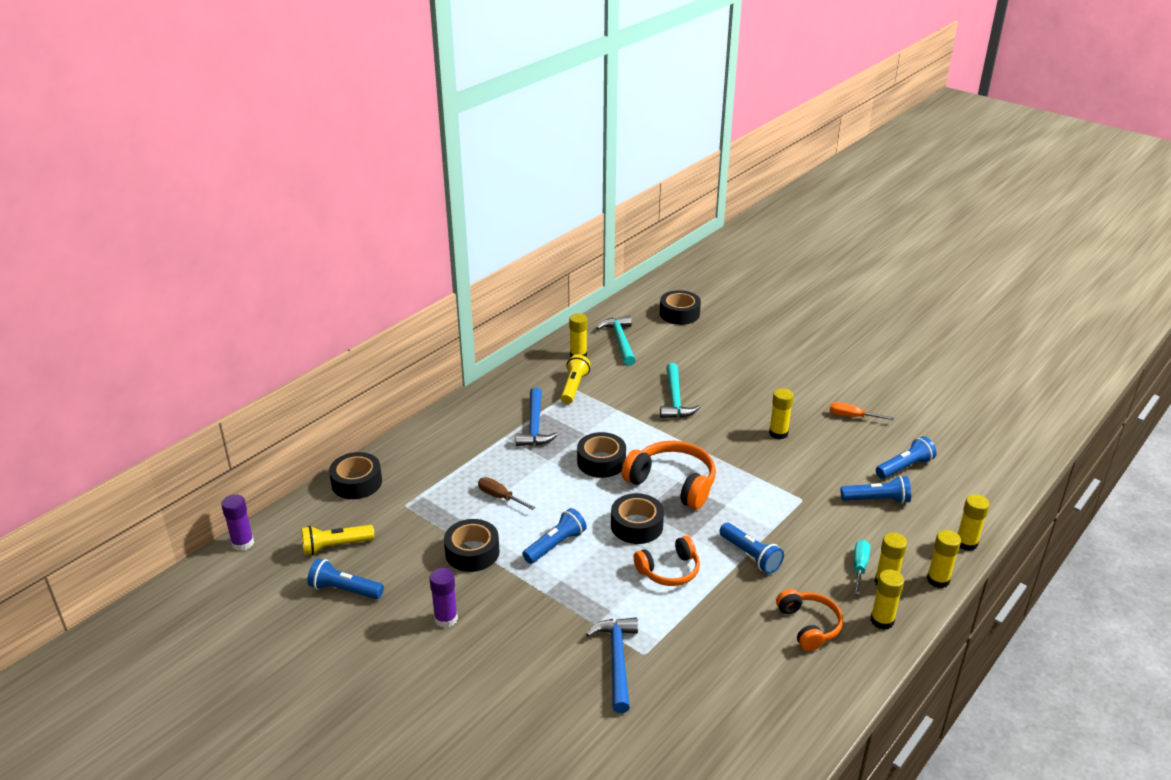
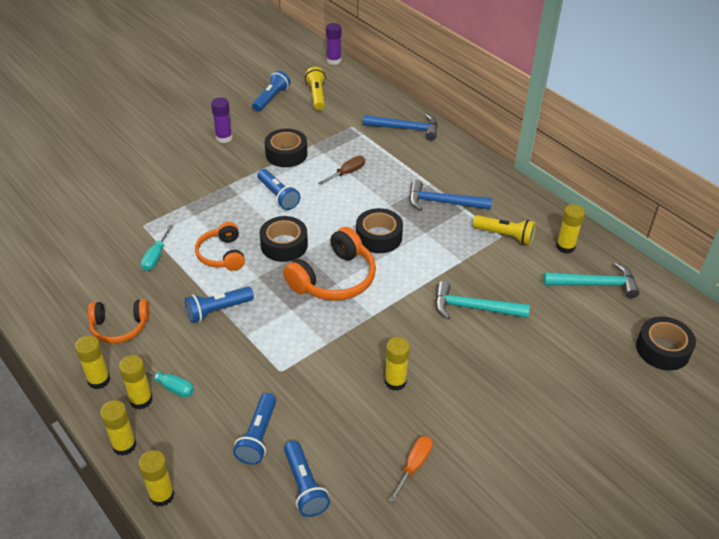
camera: 100 degrees right, 10 degrees up
black tape [329,452,382,499] -> none
blue hammer [586,617,638,713] -> blue hammer moved to [363,114,438,141]
none -> turquoise screwdriver [141,224,173,271]

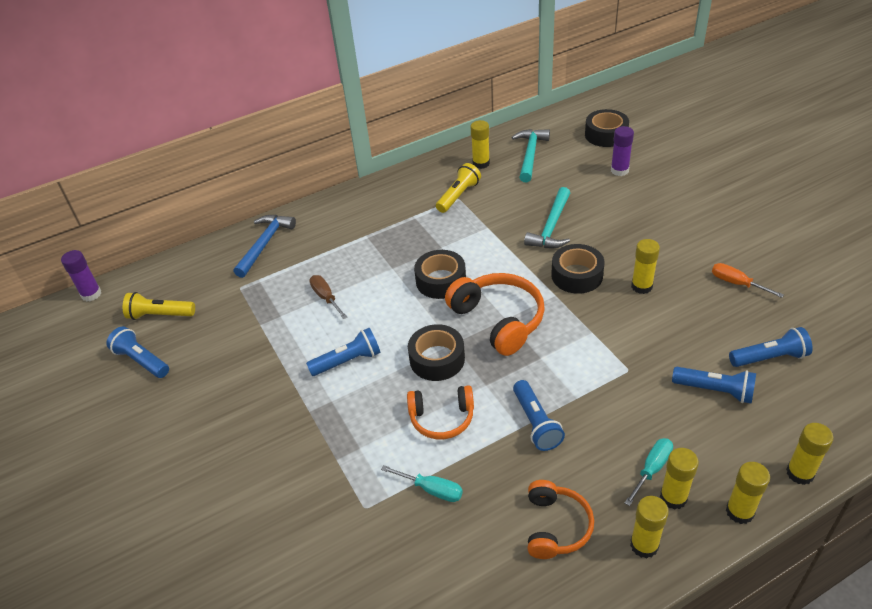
camera: 75 degrees left, 0 degrees up
purple glue stick [211,98,232,143] -> purple glue stick moved to [611,126,634,176]
black tape [265,129,307,167] -> black tape moved to [551,244,605,294]
blue hammer [409,180,492,211] -> none

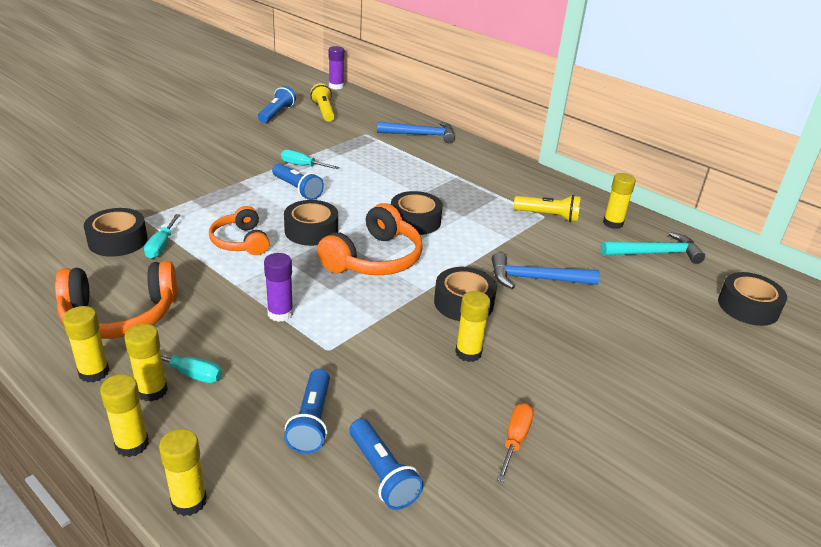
camera: 65 degrees right, 10 degrees down
brown screwdriver [309,275,347,319] -> none
blue flashlight [513,380,565,451] -> none
turquoise hammer [524,187,570,248] -> blue hammer [492,252,600,289]
orange headphones [528,480,594,559] -> orange headphones [55,261,177,339], size x1.55
purple glue stick [611,126,634,176] -> purple glue stick moved to [264,253,293,322]
none -> black tape [84,208,148,257]
none -> turquoise screwdriver [281,150,340,169]

